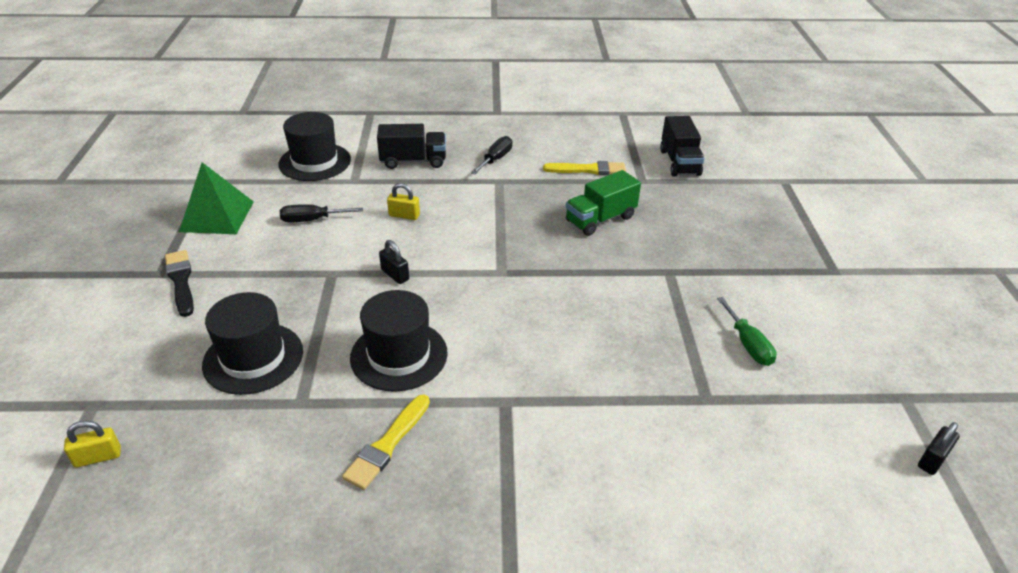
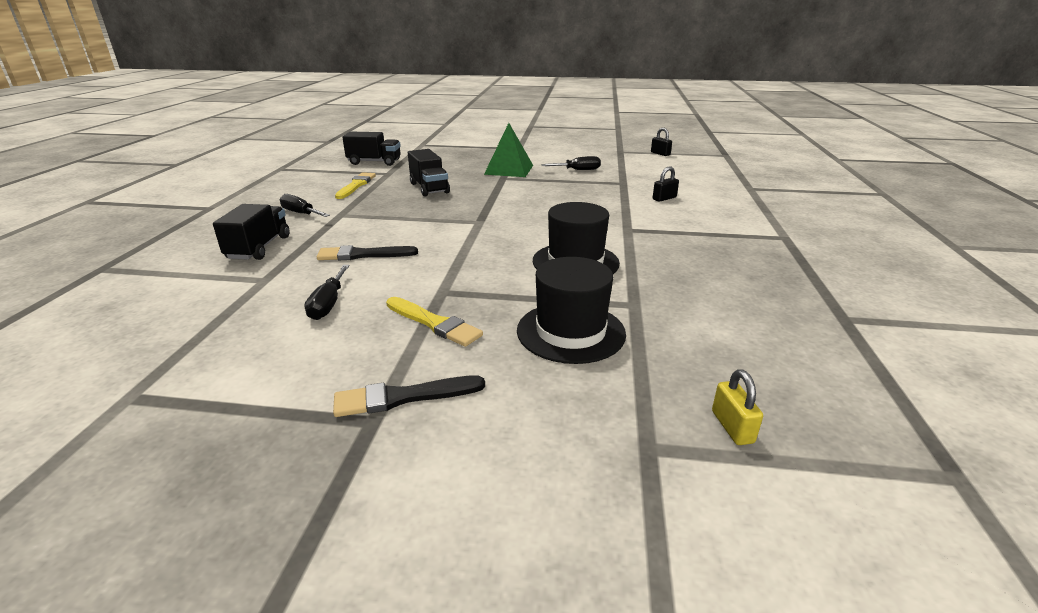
camera: 80 degrees left, 10 degrees down
green pyramid [179,162,254,234] -> green pyramid moved to [484,123,533,177]
black hat [278,112,351,181] -> none
yellow brush [342,395,430,490] -> yellow brush moved to [386,297,483,347]
black padlock [379,240,409,284] -> black padlock moved to [653,166,679,202]
yellow padlock [387,183,420,220] -> black brush [317,245,418,260]
green truck [566,170,641,236] -> black truck [408,149,450,197]
green screwdriver [717,297,777,366] -> black screwdriver [541,156,601,170]

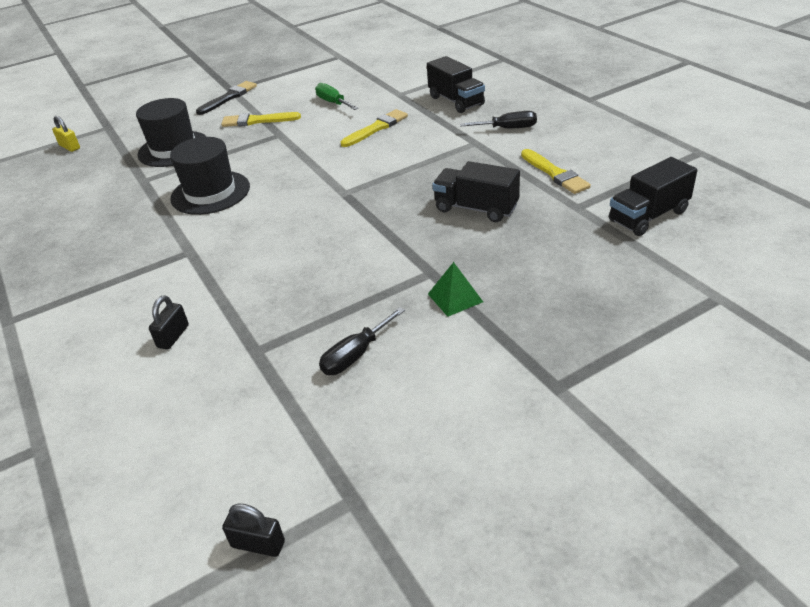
camera: 145 degrees right, 10 degrees up
black screwdriver [304,265,350,320] -> green screwdriver [315,83,358,110]
black brush [317,245,418,260] -> yellow brush [341,109,408,147]
green pyramid [484,123,533,177] -> green pyramid [428,262,483,317], size x0.56

